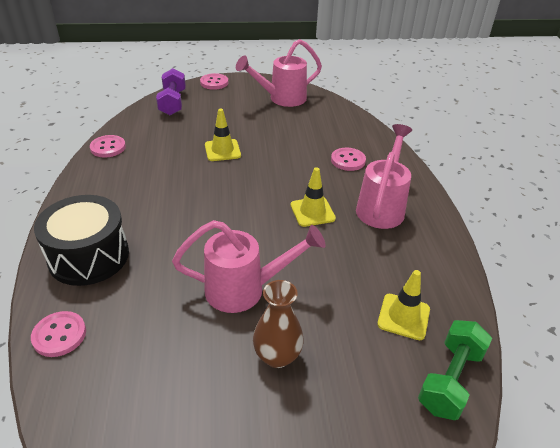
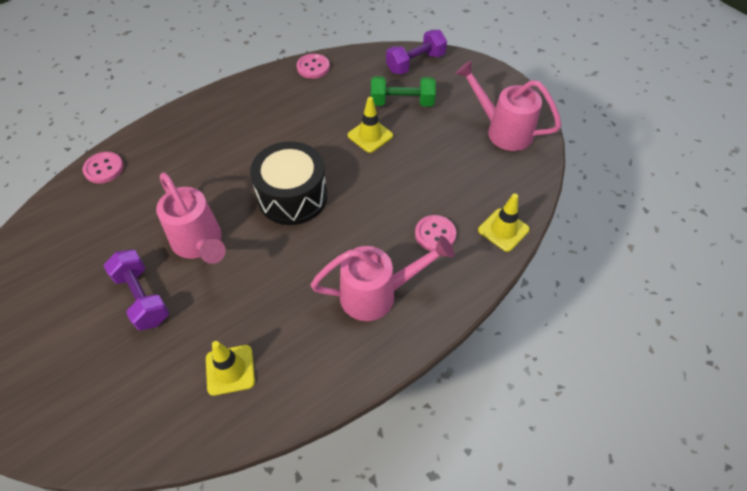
camera: 60 degrees right, 15 degrees up
black drum [34,195,129,286] -> black drum moved to [250,141,327,225]
pink button [200,73,228,90] -> none
brown vase [253,280,304,368] -> purple dumbbell [103,250,169,331]
yellow traffic cone [291,167,336,227] -> yellow traffic cone moved to [478,194,530,252]
green dumbbell [418,320,492,420] -> green dumbbell moved to [371,76,436,106]

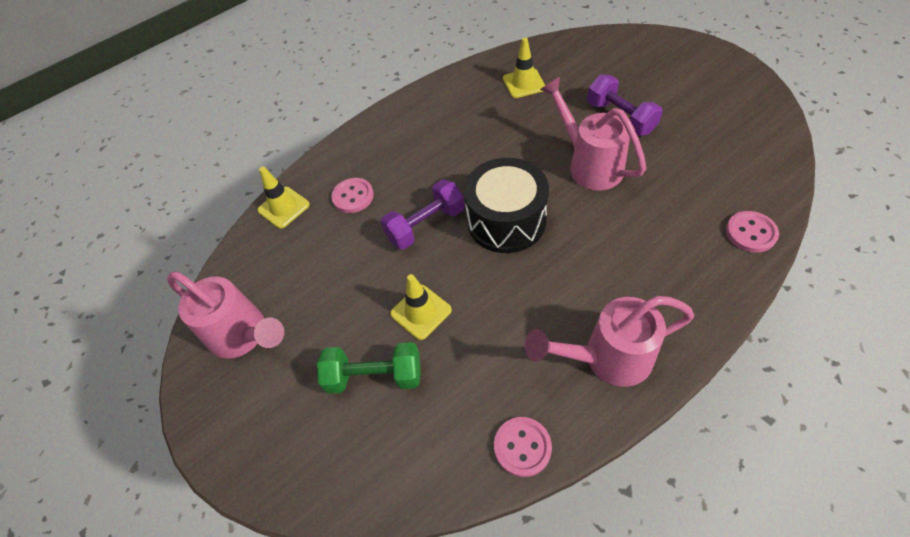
camera: 175 degrees left, 0 degrees up
pink watering can [310,235,455,321] -> pink watering can moved to [525,296,694,387]
purple dumbbell [386,30,447,74] -> purple dumbbell moved to [380,179,465,250]

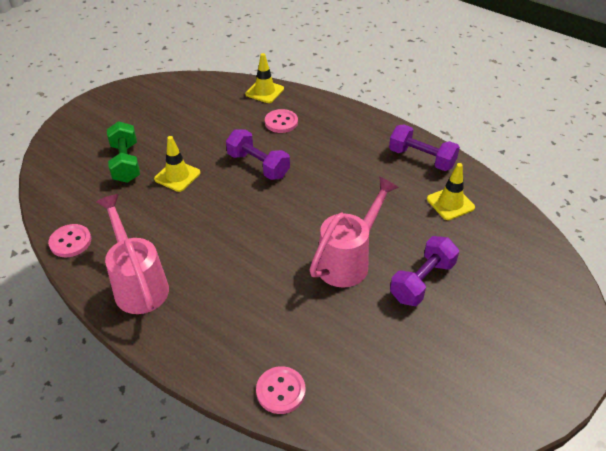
camera: 70 degrees right, 10 degrees down
pink watering can [167,272,284,359] -> none
black drum [464,158,549,253] -> none
none -> purple dumbbell [389,124,460,171]

